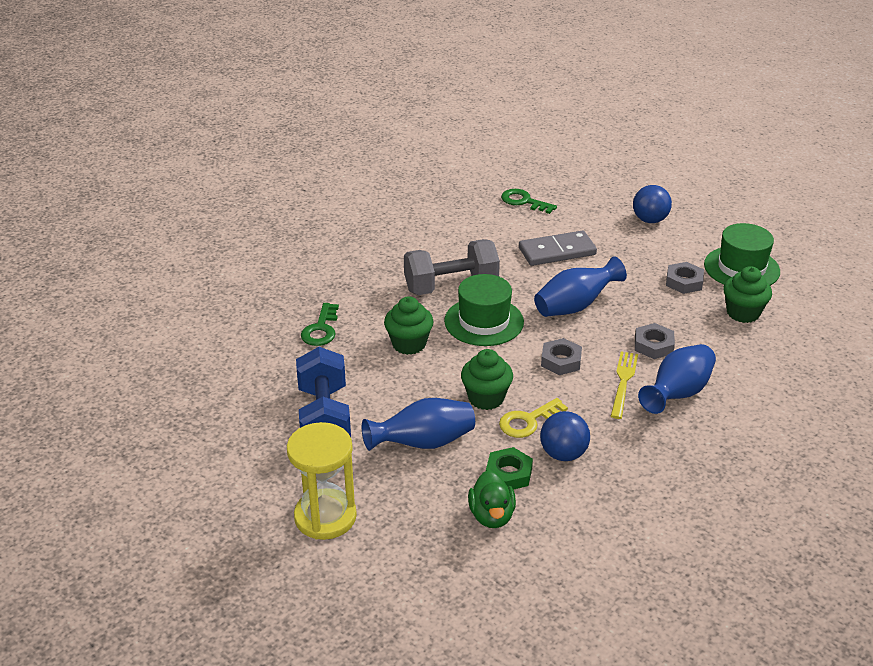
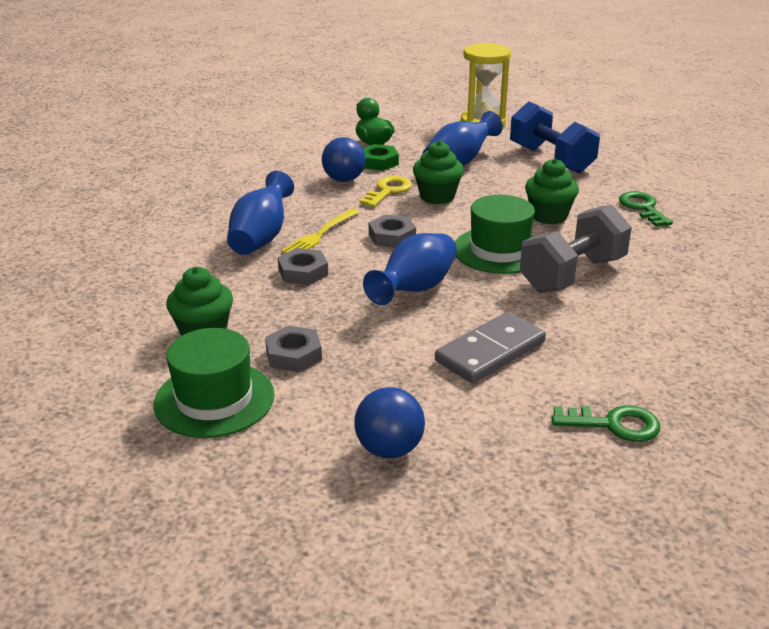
camera: 155 degrees right, 5 degrees down
yellow fork [611,351,638,419] -> yellow fork turned 45 degrees clockwise [281,209,360,253]

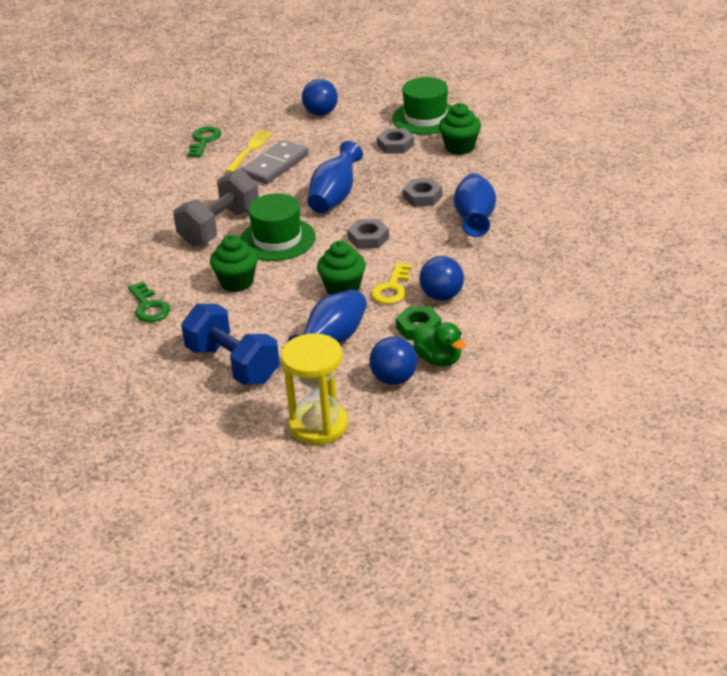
camera: 170 degrees right, 5 degrees up
yellow fork [281,209,360,253] -> yellow fork moved to [225,130,272,173]
green key [552,405,660,442] -> green key turned 105 degrees clockwise [187,126,221,157]
none -> blue ball [369,337,417,385]

